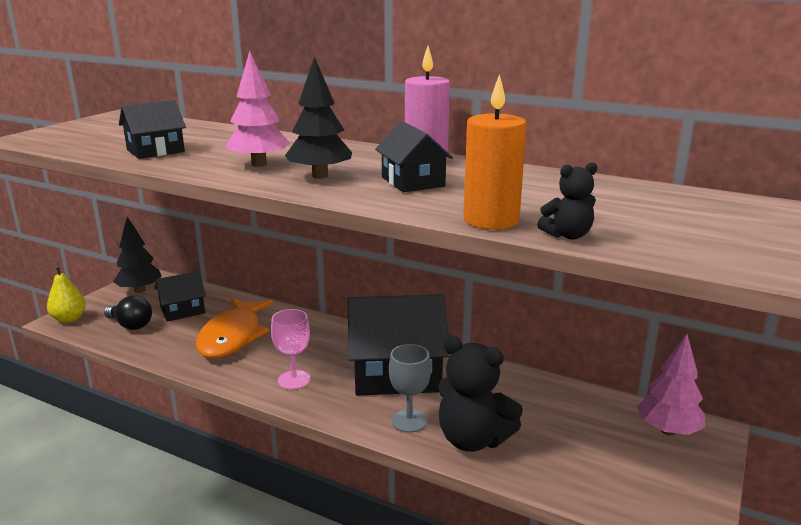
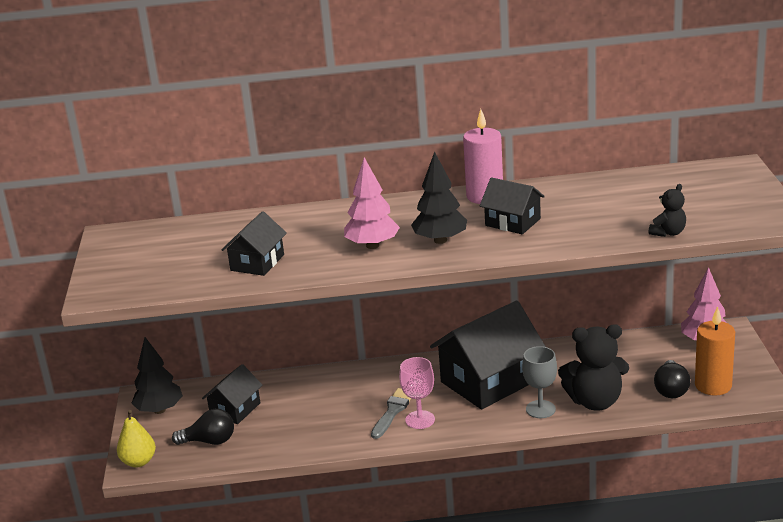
camera: 30 degrees left, 5 degrees up
orange fish [195,298,274,358] -> none
orange candle [463,74,527,230] -> orange candle moved to [695,306,735,396]
none -> grey brush [371,388,412,439]
none -> black light bulb [654,360,690,398]

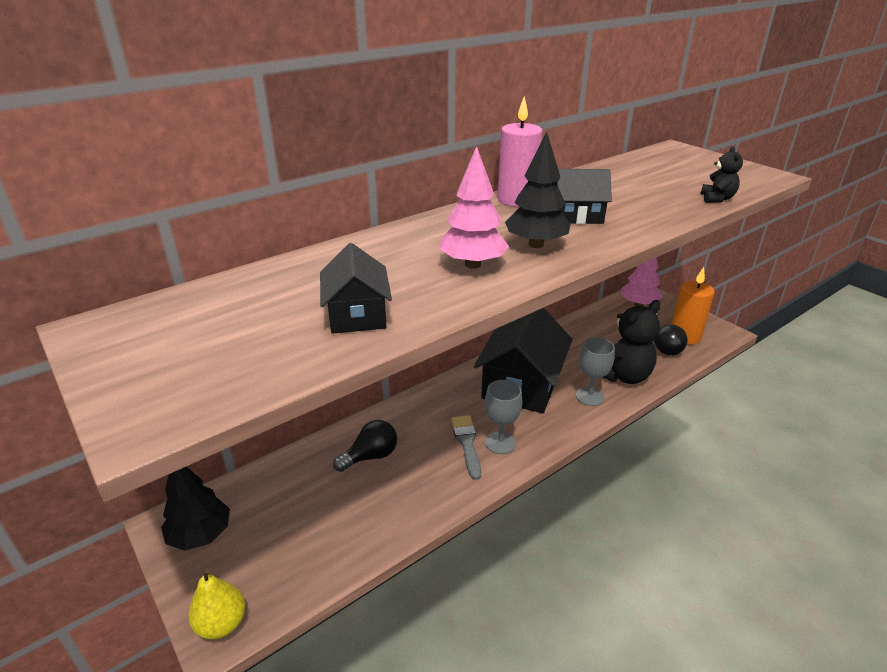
camera: 35 degrees left, 5 degrees up
black light bulb [172,409,234,445] -> black light bulb moved to [333,420,397,472]
black house [202,364,262,424] -> none
pink goblet [399,357,435,429] -> grey goblet [485,380,522,454]

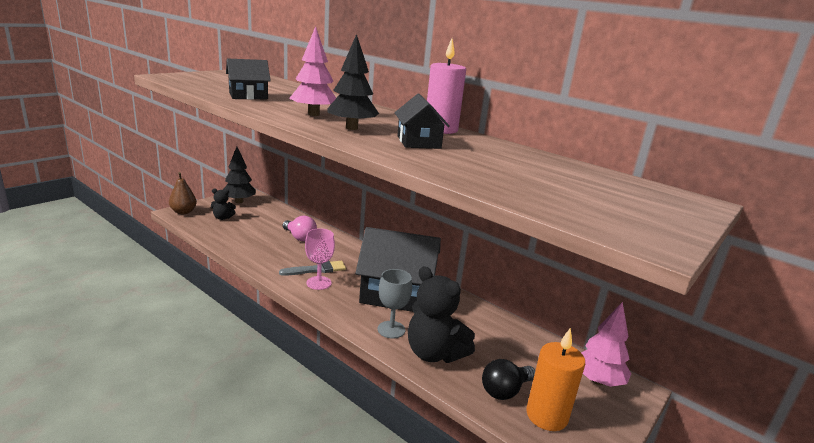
camera: 75 degrees right, 10 degrees down
yellow pear [188,568,245,639] -> brown pear [169,172,197,214]
black light bulb [333,420,397,472] -> pink light bulb [283,216,317,241]
grey goblet [485,380,522,454] -> pink goblet [305,228,335,290]
black teddy bear [701,146,743,203] -> black teddy bear moved to [211,188,236,220]

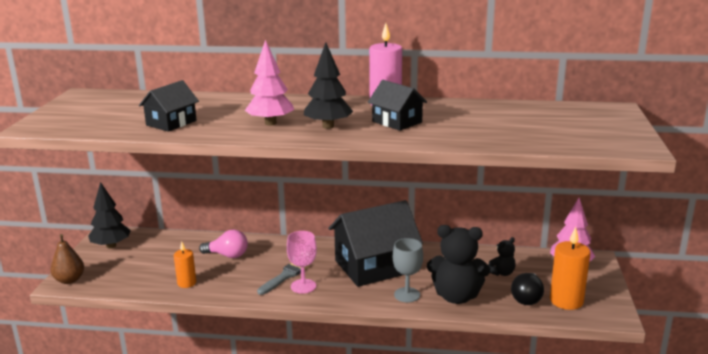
camera: 30 degrees left, 0 degrees up
black teddy bear [211,188,236,220] -> black teddy bear moved to [488,237,516,276]
none -> orange candle [174,242,196,288]

